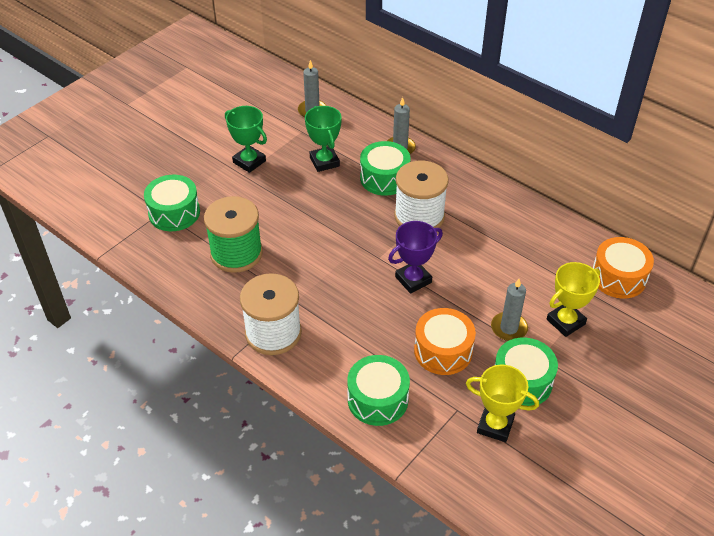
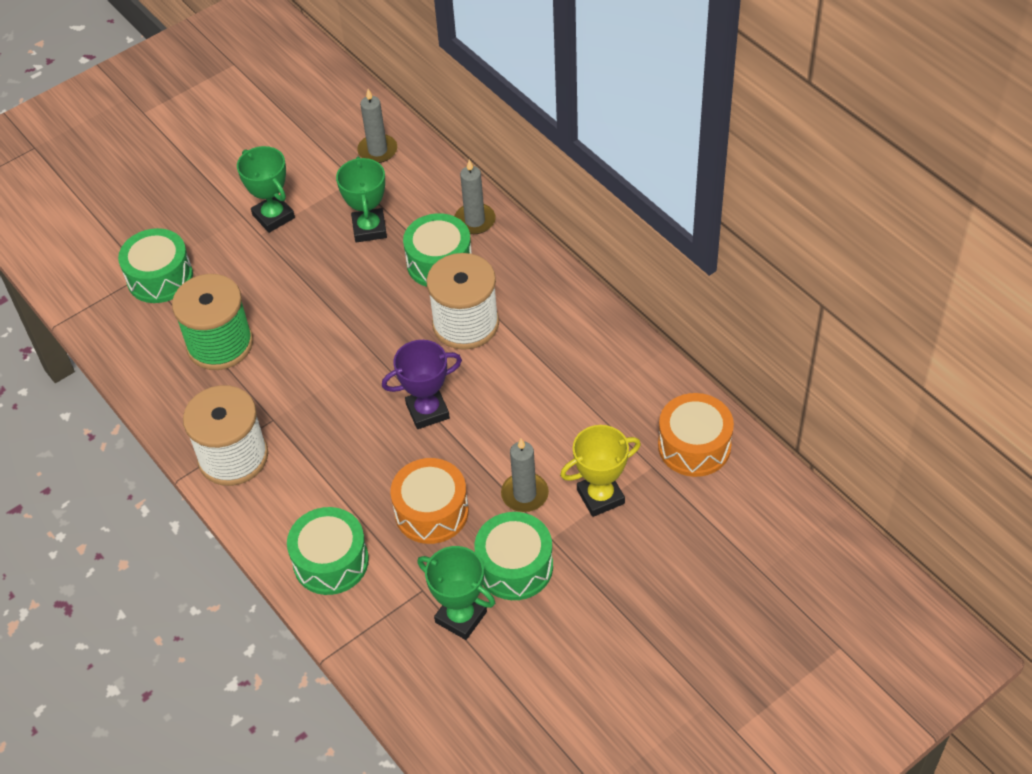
camera: 15 degrees right, 5 degrees up
yellow trophy [466,365,539,442] -> green trophy [417,546,495,640]

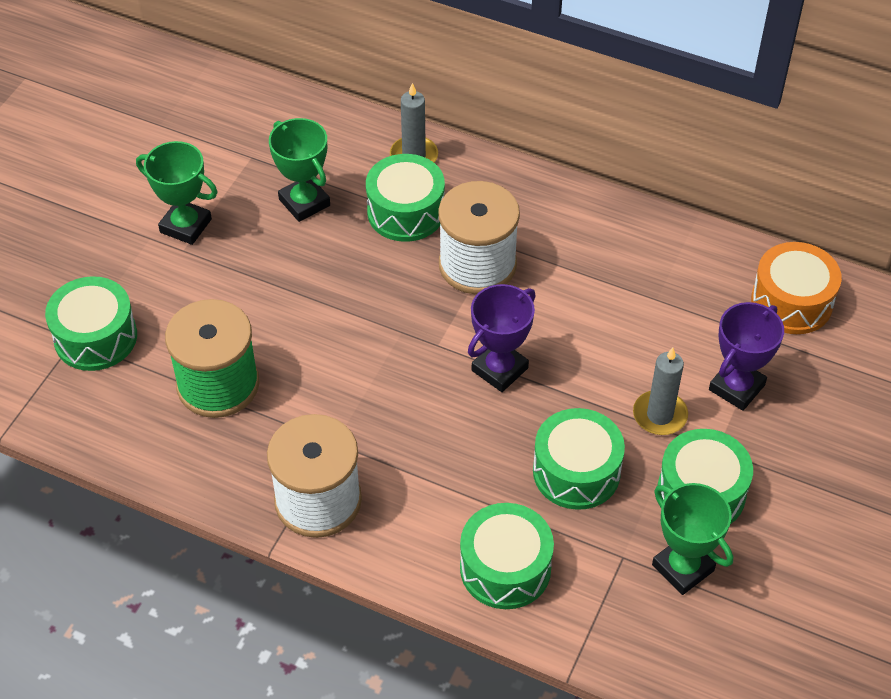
camera: 30 degrees left, 0 degrees up
grey candle [357,89,397,163] -> none
orange drum [390,458,469,544] -> green drum [533,408,625,510]
green trophy [417,546,495,640] -> green trophy turned 45 degrees clockwise [652,483,733,595]
yellow trophy [560,425,641,517] -> purple trophy [709,302,784,411]

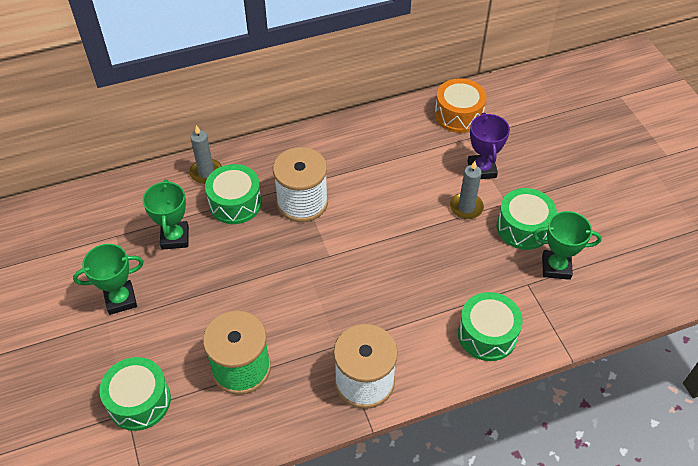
camera: 45 degrees left, 0 degrees up
green trophy [269,118,330,222] -> green trophy turned 75 degrees clockwise [142,180,189,250]
purple trophy [468,284,536,392] -> none
green drum [533,408,625,510] -> none

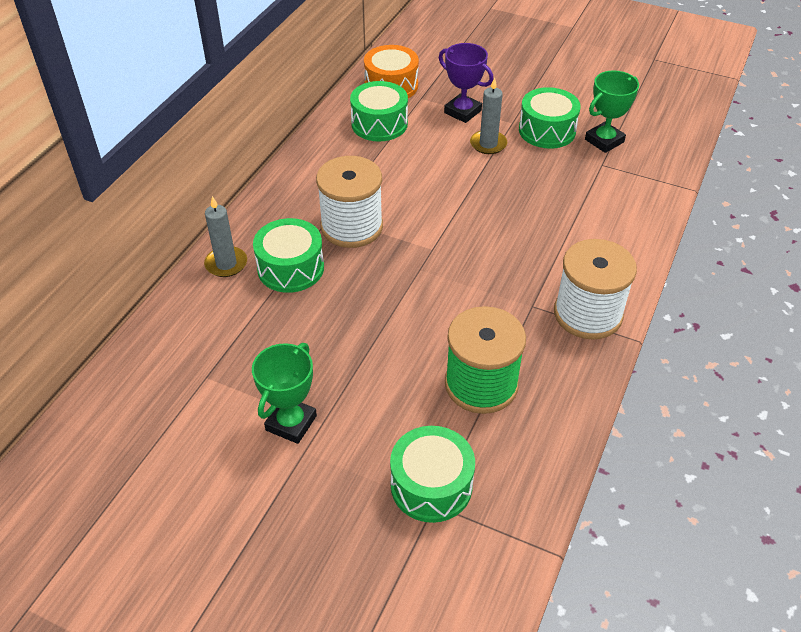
camera: 45 degrees left, 5 degrees down
green trophy [142,180,189,250] -> none
green drum [458,292,523,361] -> green drum moved to [350,81,408,142]

